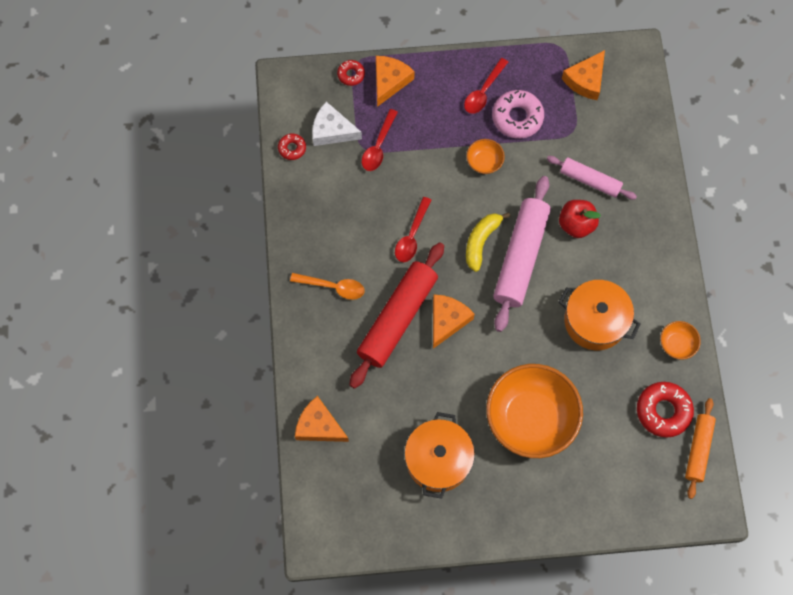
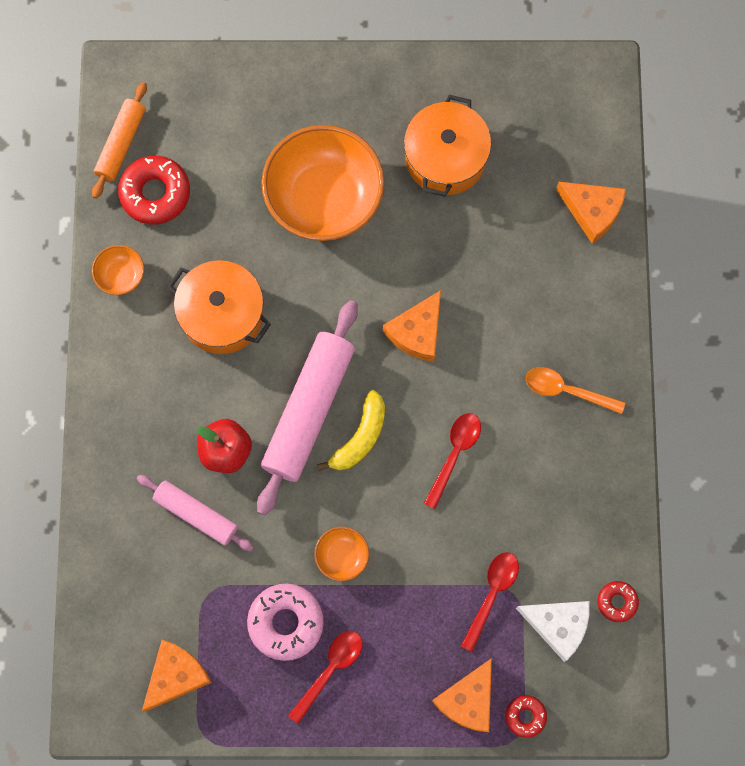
camera: 175 degrees left, 5 degrees up
red rolling pin [350,242,444,389] -> none

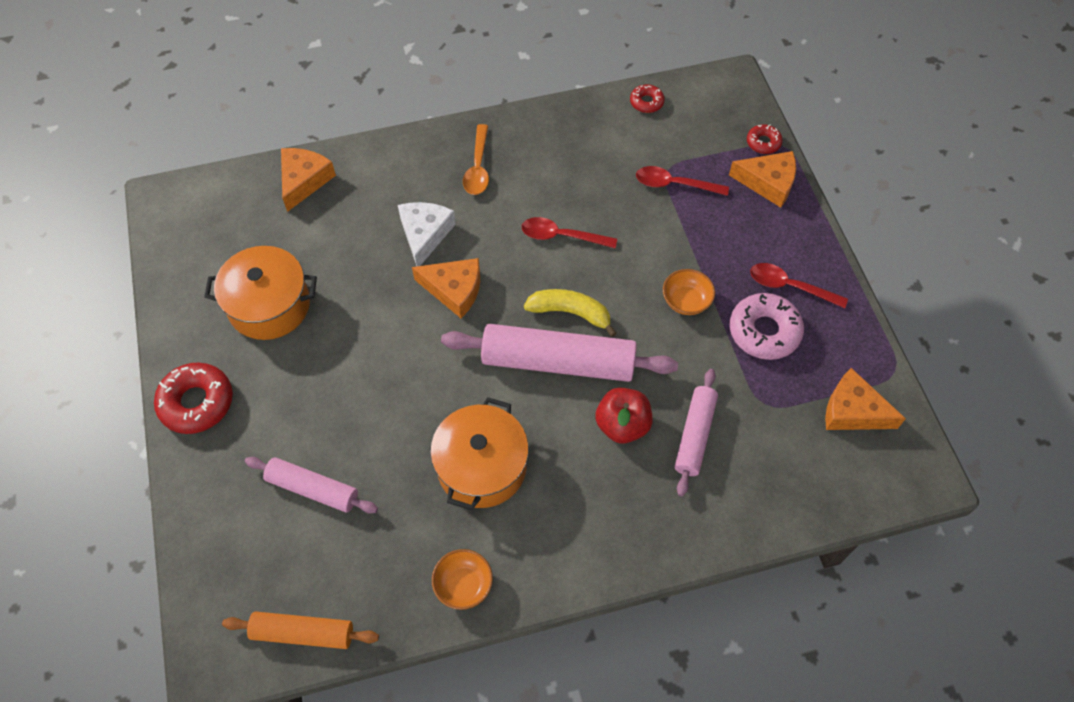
camera: 105 degrees left, 15 degrees down
red donut [118,156,190,225] -> red donut moved to [154,363,233,434]
orange bowl [261,125,384,241] -> none
white cheese [516,601,590,662] -> white cheese moved to [398,202,456,266]
none -> pink rolling pin [245,457,378,513]

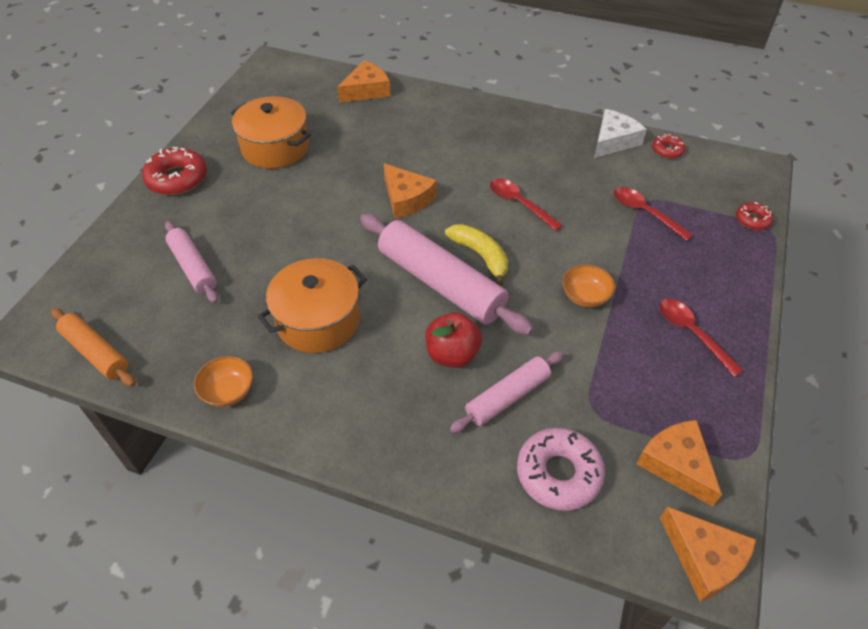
camera: 35 degrees right, 10 degrees down
white cheese [398,202,456,266] -> white cheese moved to [594,109,647,158]
orange spoon [463,124,489,195] -> none
orange cheese [729,151,796,208] -> orange cheese moved to [660,507,756,602]
pink donut [730,293,804,360] -> pink donut moved to [517,428,605,511]

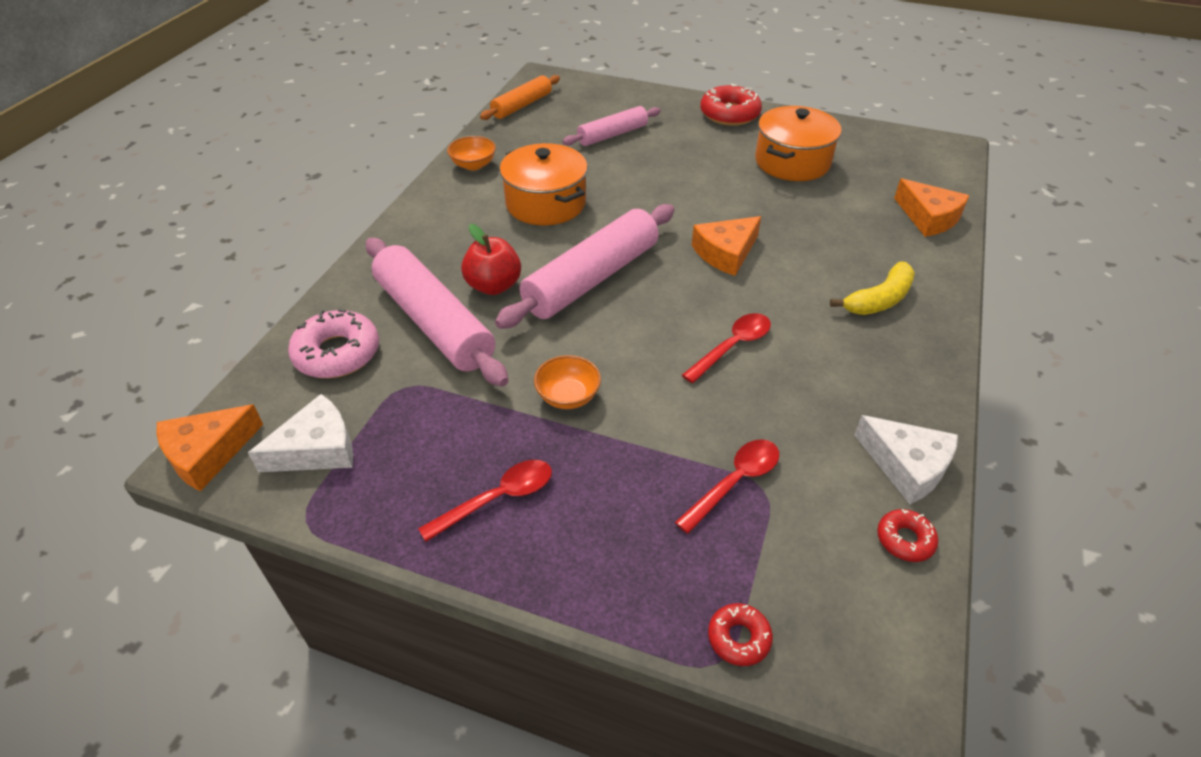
camera: 90 degrees right, 5 degrees down
yellow banana [445,224,508,286] -> yellow banana moved to [830,262,915,315]
pink rolling pin [450,351,564,433] -> pink rolling pin [366,238,509,387], size x1.72
orange cheese [636,420,722,507] -> white cheese [248,394,353,472]

